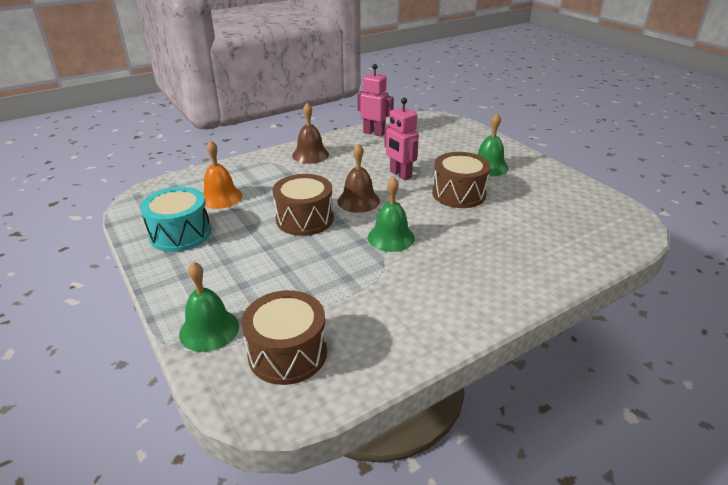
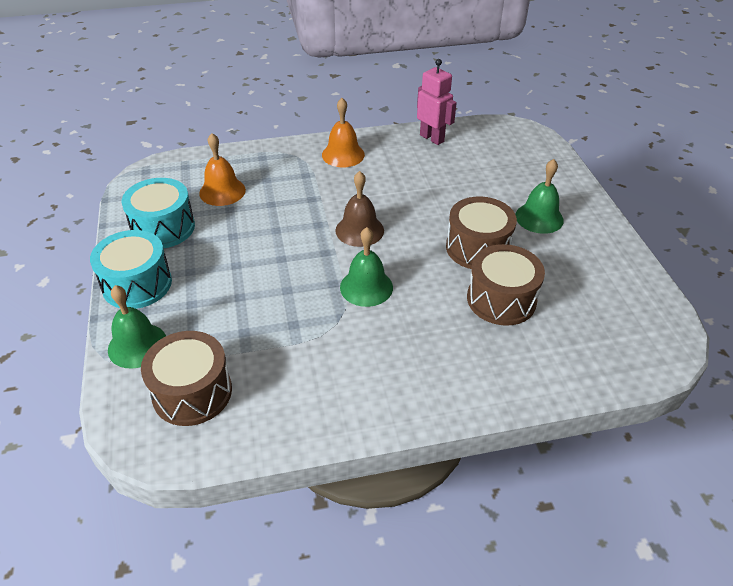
camera: 20 degrees right, 10 degrees up
brown drum [272,174,333,236] -> brown drum moved to [467,244,545,326]
brown bell [292,103,329,164] -> orange bell [322,98,365,167]
pink robot [384,98,419,180] -> none
none -> turquoise drum [90,230,172,309]

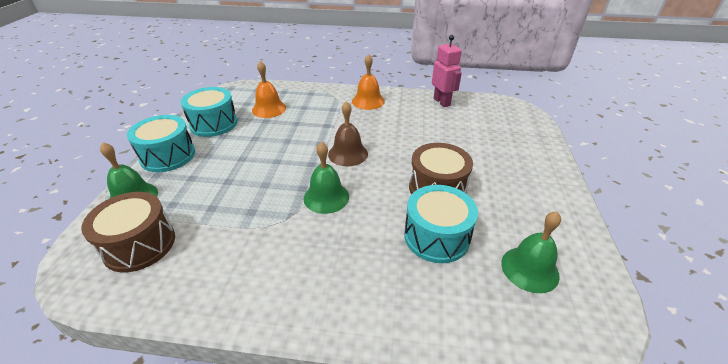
camera: 20 degrees right, 5 degrees down
brown drum [467,244,545,326] -> turquoise drum [404,185,478,263]
green bell [516,159,564,234] -> green bell moved to [501,211,561,293]

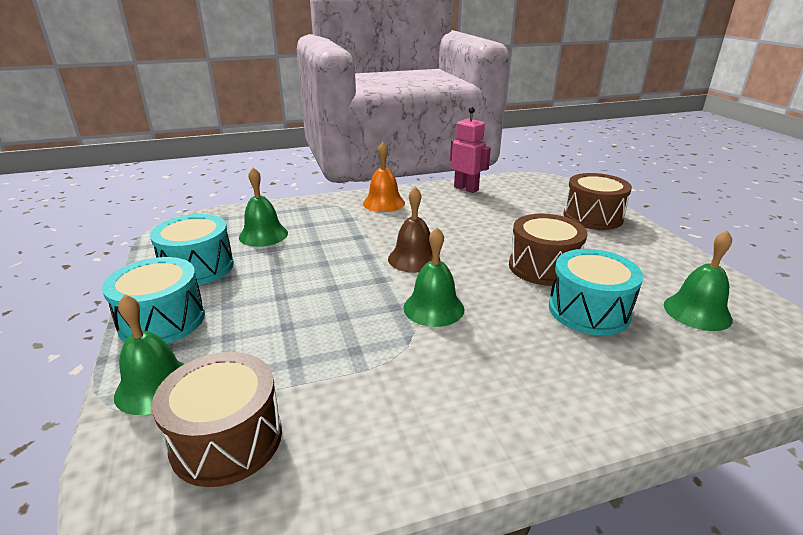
camera: 25 degrees left, 10 degrees down
orange bell [252,61,286,118] -> green bell [239,167,288,247]
none -> brown drum [564,173,632,230]

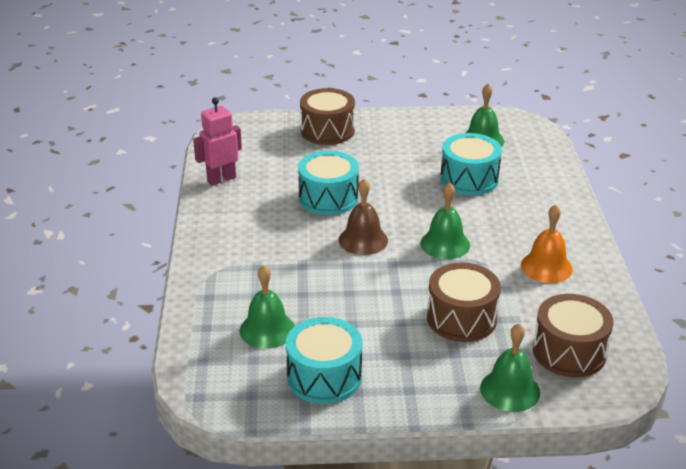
camera: 75 degrees left, 5 degrees up
turquoise drum [102,257,205,344] -> turquoise drum moved to [298,151,359,215]
orange bell [363,142,405,212] -> orange bell moved to [521,204,573,283]
brown drum [509,214,587,286] -> brown drum moved to [427,263,501,342]

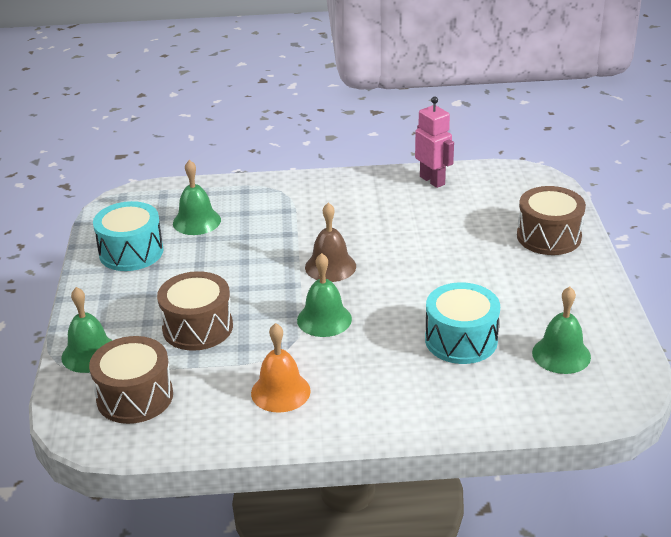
camera: 90 degrees right, 0 degrees up
turquoise drum [298,151,359,215] -> none

